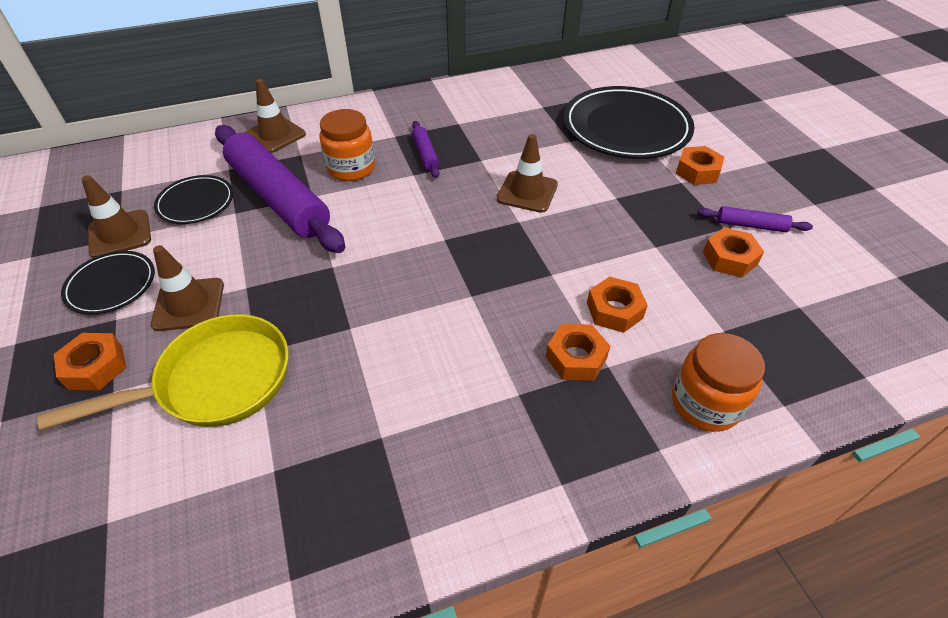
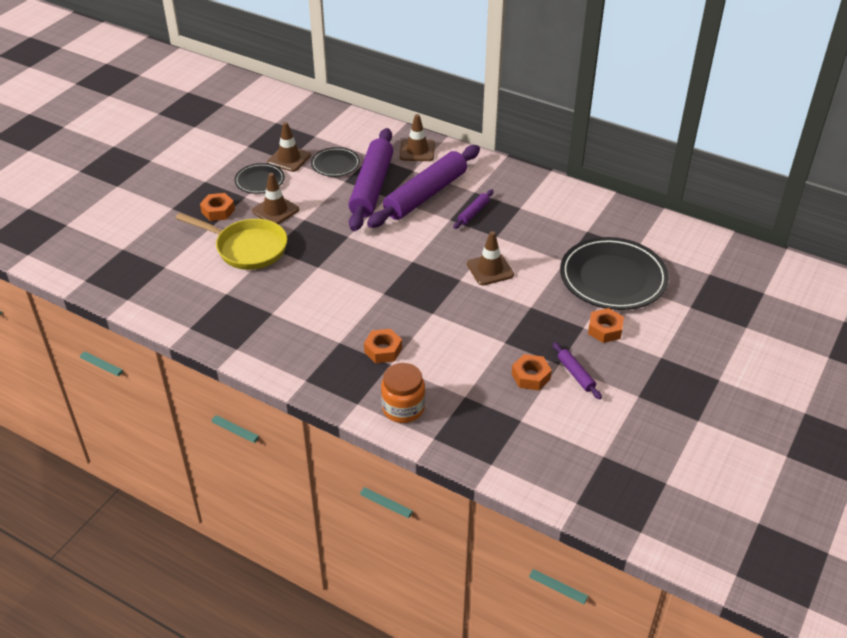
camera: 50 degrees right, 5 degrees down
orange jar [319,109,375,181] -> purple rolling pin [367,145,480,228]
orange nut [587,276,648,333] -> none

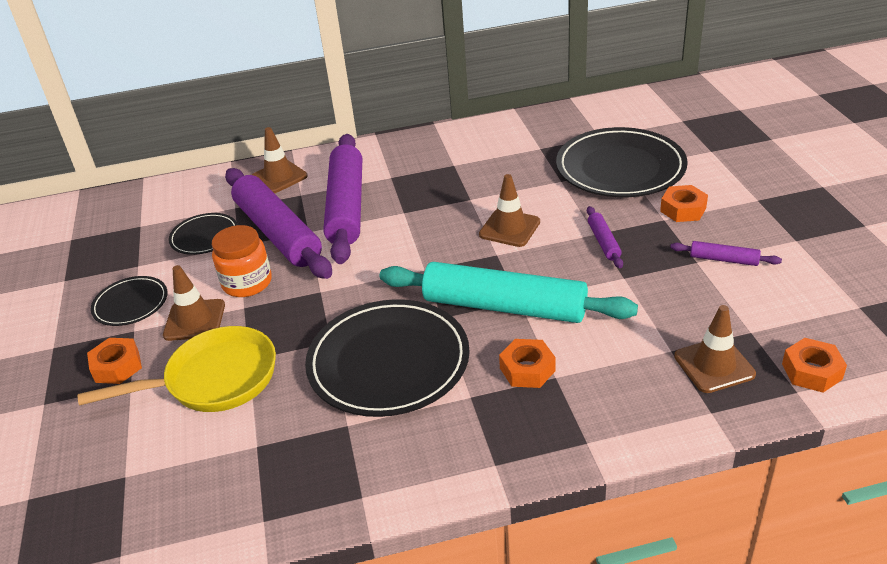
camera: 40 degrees left, 5 degrees down
brown traffic cone [267,122,311,172] -> brown traffic cone moved to [674,305,756,393]
orange jar [381,363,425,423] -> orange jar moved to [212,225,272,297]
purple rolling pin [453,190,494,229] -> purple rolling pin moved to [587,206,623,268]
orange nut [512,354,552,390] -> orange nut moved to [782,338,847,393]
none -> black plate [305,299,470,417]
none -> turquoise rolling pin [380,262,638,323]

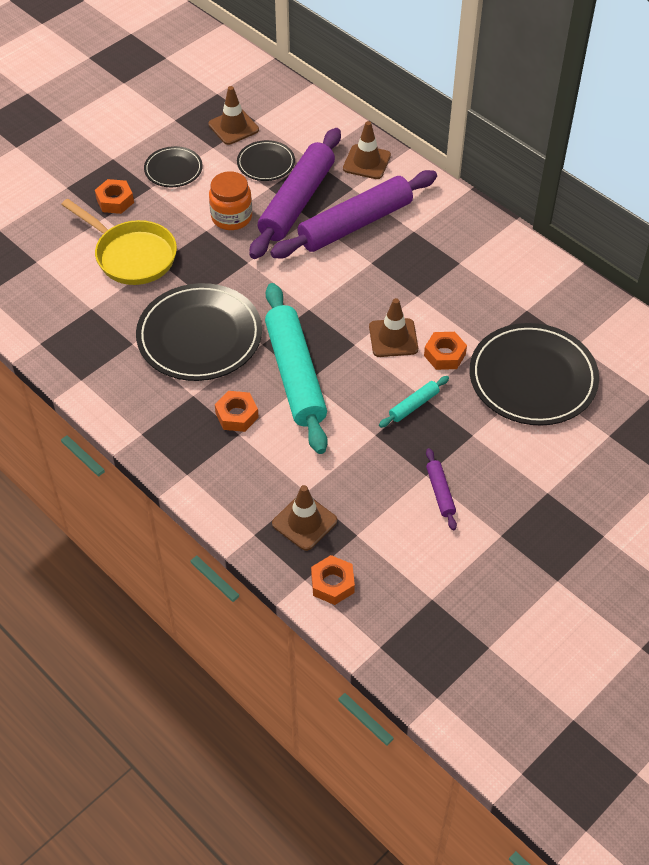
camera: 55 degrees right, 15 degrees up
brown traffic cone [163,265,225,341] -> brown traffic cone moved to [208,86,259,145]
purple rolling pin [587,206,623,268] -> turquoise rolling pin [379,376,449,428]
orange nut [660,185,708,222] -> orange nut moved to [424,332,467,370]

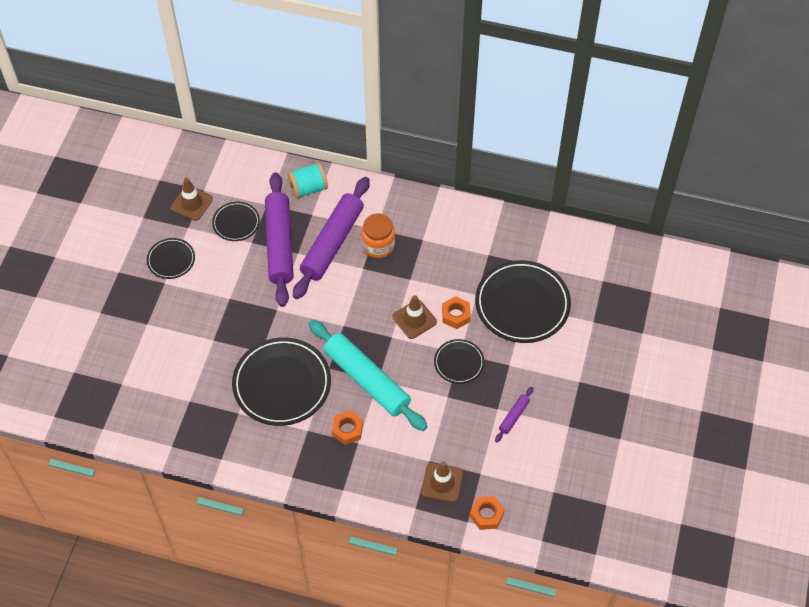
camera: 30 degrees left, 5 degrees up
yellow pan [61,199,177,285] -> none
orange nut [95,179,134,214] -> none
orange jar [209,171,252,230] -> orange jar moved to [361,213,395,258]
brown traffic cone [343,121,391,179] -> turquoise spool [287,162,328,199]
turquoise rolling pin [379,376,449,428] -> black plate [434,339,484,384]
purple rolling pin [426,448,457,530] -> purple rolling pin turned 75 degrees clockwise [495,387,534,442]

